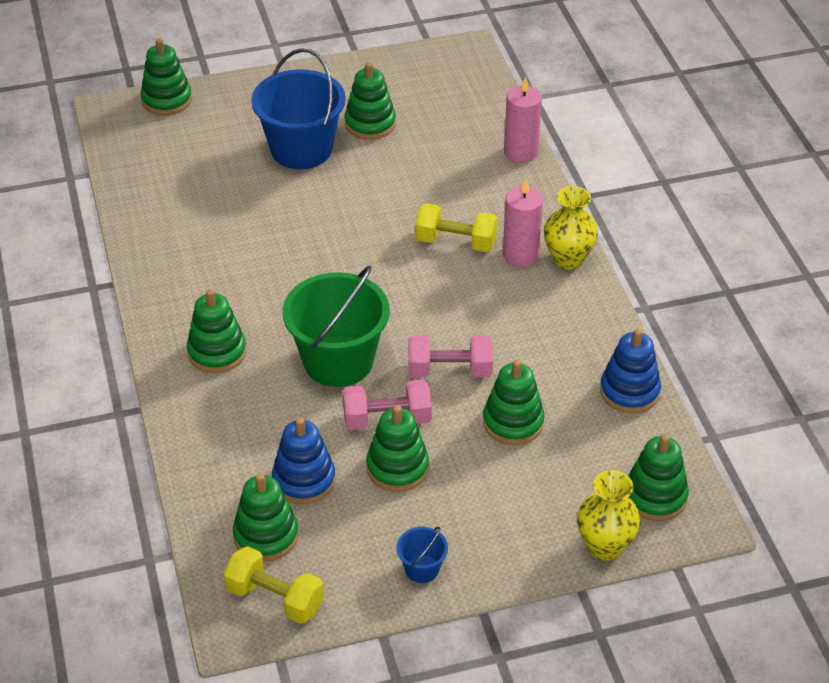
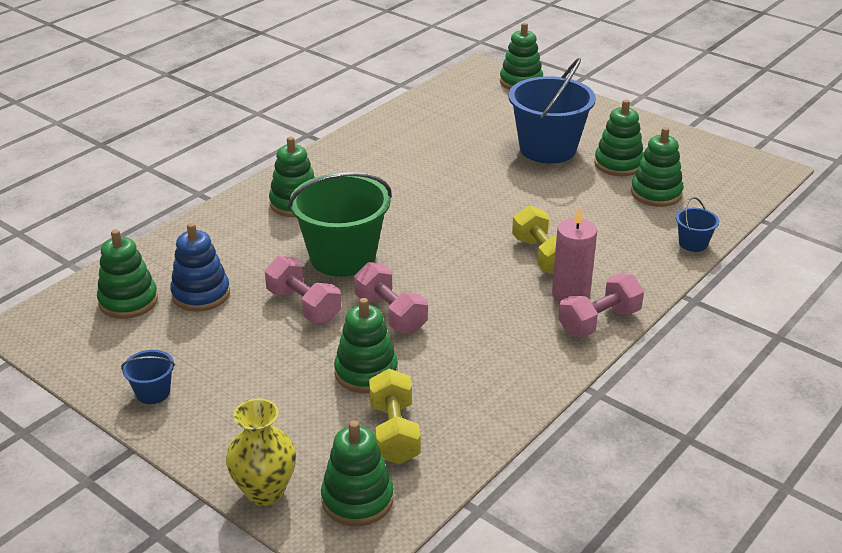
camera: 55 degrees right, 10 degrees down
yellow dumbbell [223,546,324,624] -> yellow dumbbell moved to [369,369,421,464]
green stacking toy [366,405,429,492] -> green stacking toy moved to [631,127,683,207]
pink candle [504,77,542,163] -> blue bucket [676,197,719,252]
yellow vase [544,186,598,270] -> pink dumbbell [558,274,644,337]
blue stacking toy [600,328,661,413] -> none

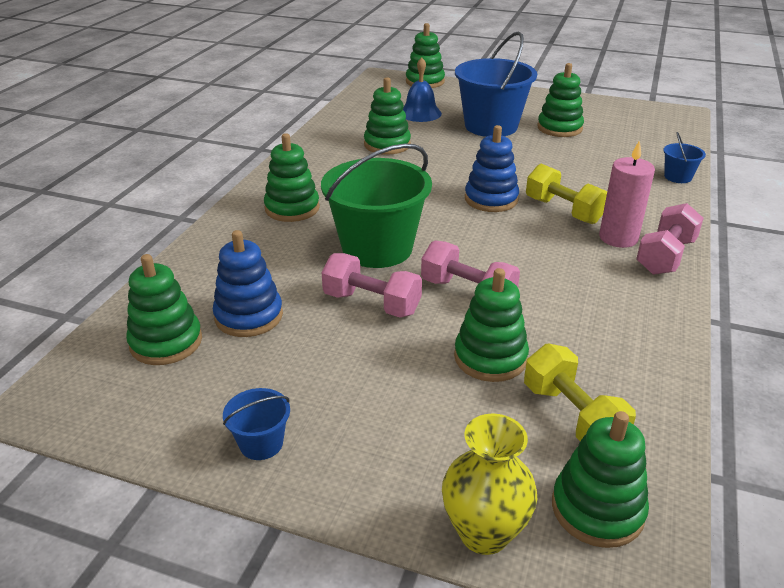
camera: 20 degrees left, 0 degrees up
green stacking toy [631,127,683,207] -> green stacking toy moved to [364,77,411,155]
none -> blue bell [403,57,442,122]
none -> blue stacking toy [465,125,519,212]

